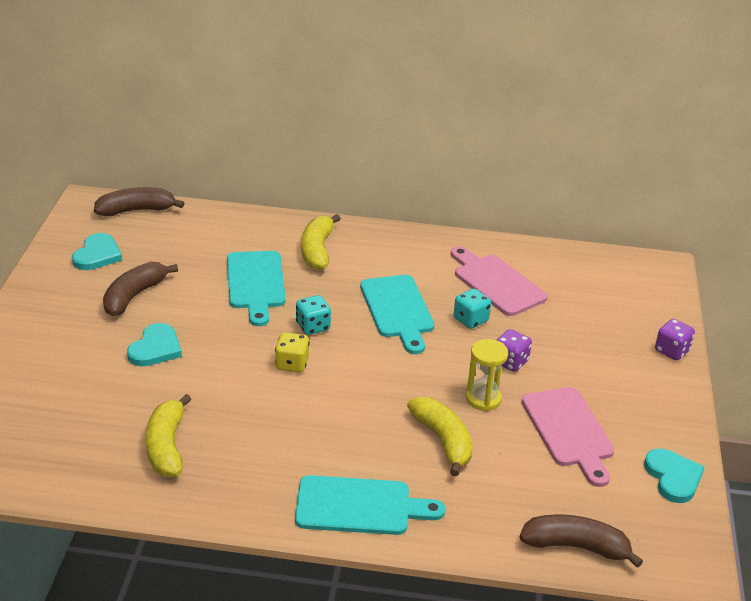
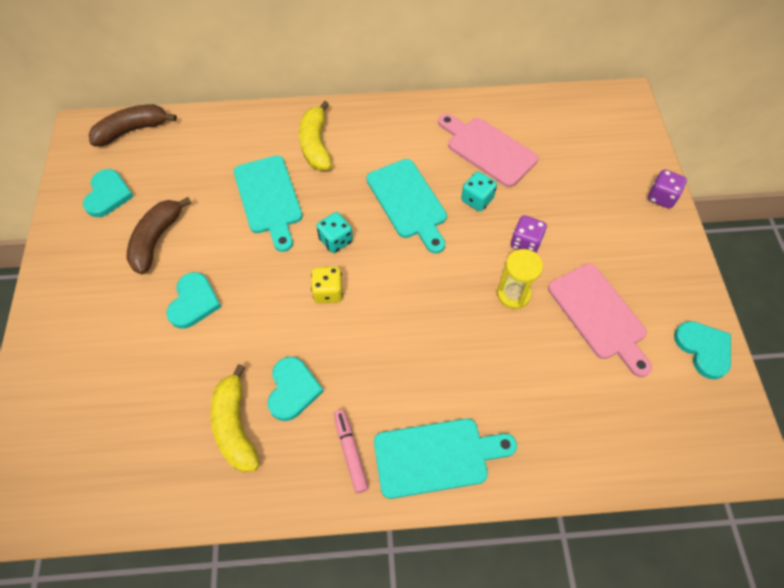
camera: 10 degrees left, 25 degrees up
yellow banana [407,397,473,477] -> none
brown banana [520,514,643,568] -> none
none -> turquoise heart [268,357,324,421]
none -> pink marker [334,409,369,493]

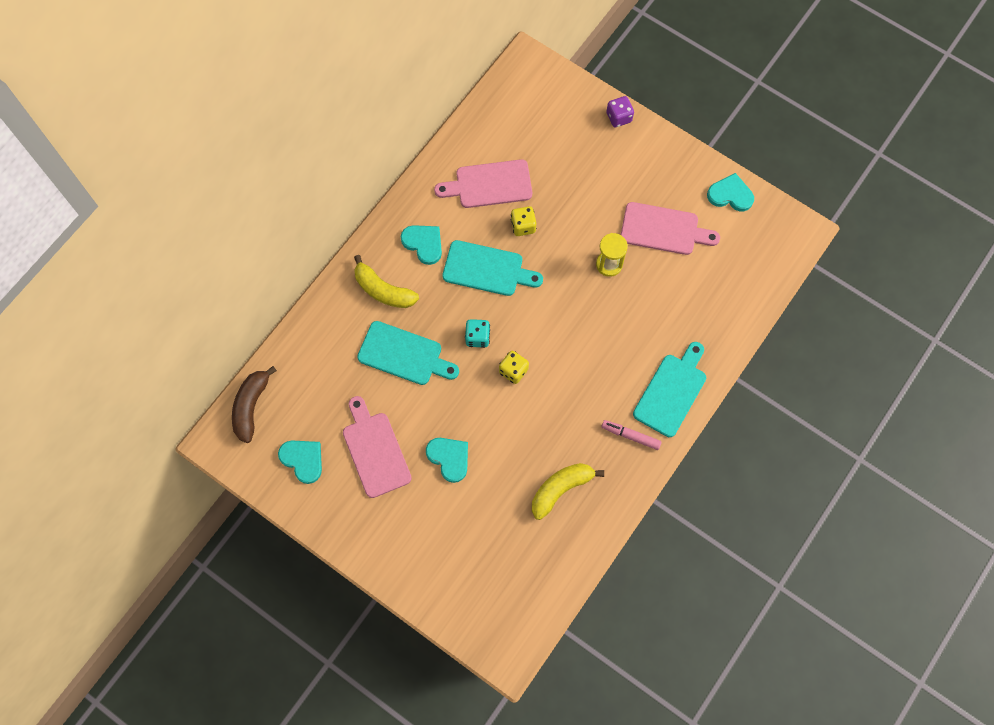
camera: 50 degrees left, 10 degrees up
brown banana [126,197,191,274] -> pink cutting board [343,396,412,498]
yellow banana [211,364,260,472] -> yellow banana turned 120 degrees clockwise [532,463,604,520]
turquoise heart [268,357,324,421] -> turquoise heart moved to [401,225,442,265]
turquoise dice [461,172,497,211] -> yellow dice [511,206,536,236]
purple dice [511,215,547,253] -> none

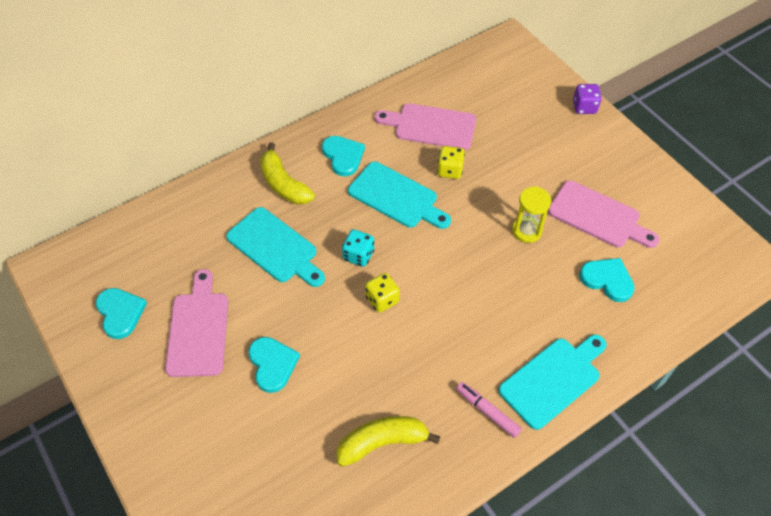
camera: 20 degrees right, 15 degrees down
brown banana [232,366,277,443] -> none
turquoise heart [707,173,754,211] -> turquoise heart moved to [579,258,635,302]

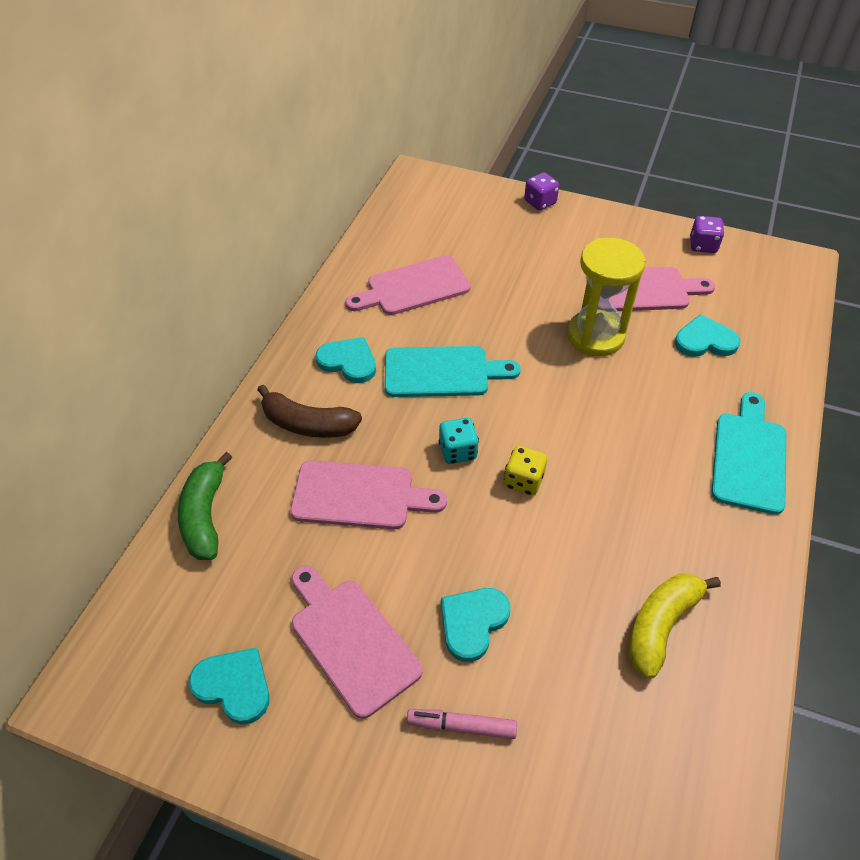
camera: 35 degrees left, 5 degrees down
turquoise cutting board [226,207,325,287] -> pink cutting board [290,460,447,529]
turquoise heart [249,337,300,393] -> turquoise heart turned 90 degrees counterclockwise [441,588,511,662]
yellow banana [260,143,315,204] -> brown banana [257,385,362,438]
yellow dice [437,146,465,179] -> none
pink marker [456,382,522,438] -> pink marker moved to [407,709,517,739]
yellow hourglass [512,187,551,243] -> yellow hourglass [567,238,646,356], size x1.63
none -> green banana [178,452,232,560]
none -> purple dice [690,216,725,253]

